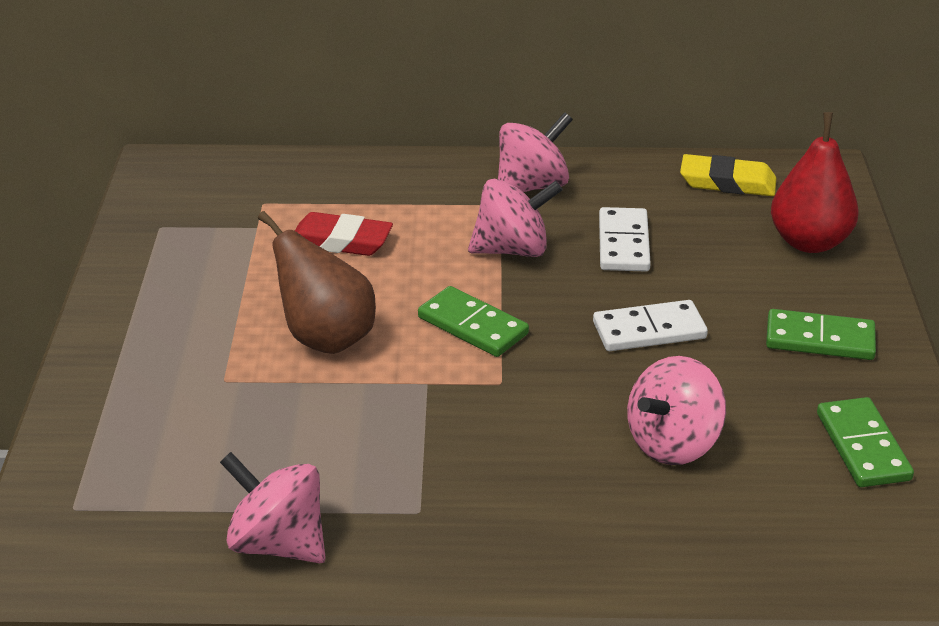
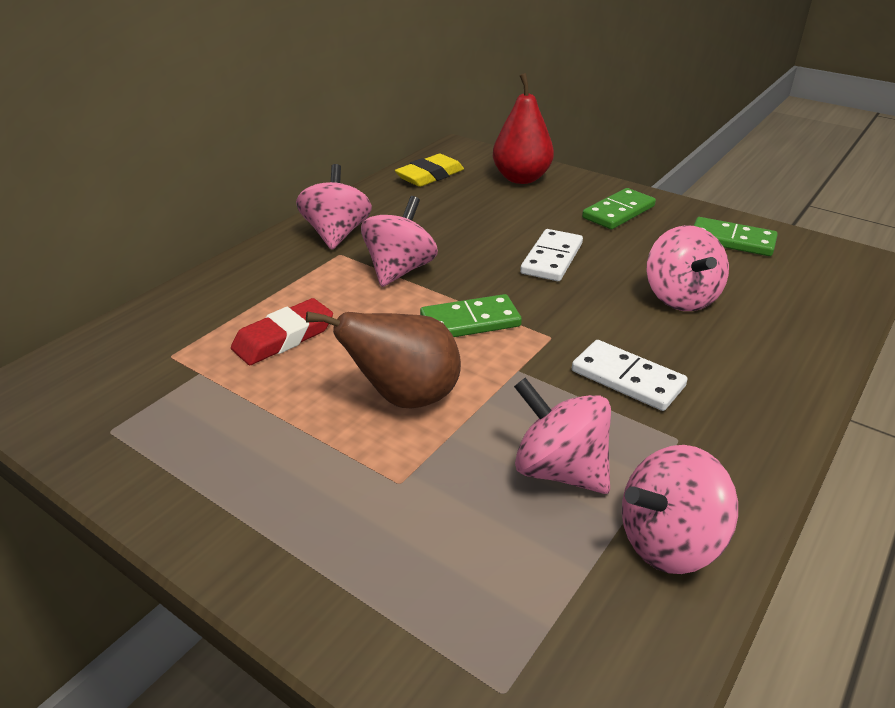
camera: 55 degrees left, 0 degrees up
white domino [599,207,651,272] -> white domino moved to [572,340,687,411]
none -> pink spinning top [514,378,611,494]

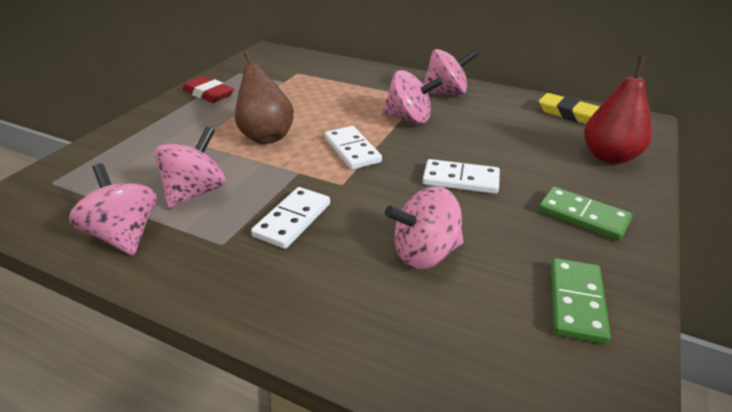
camera: 80 degrees right, 0 degrees up
red eraser [231,298,333,365] -> red eraser moved to [182,76,234,103]
green domino [420,294,522,337] -> white domino [325,126,382,170]

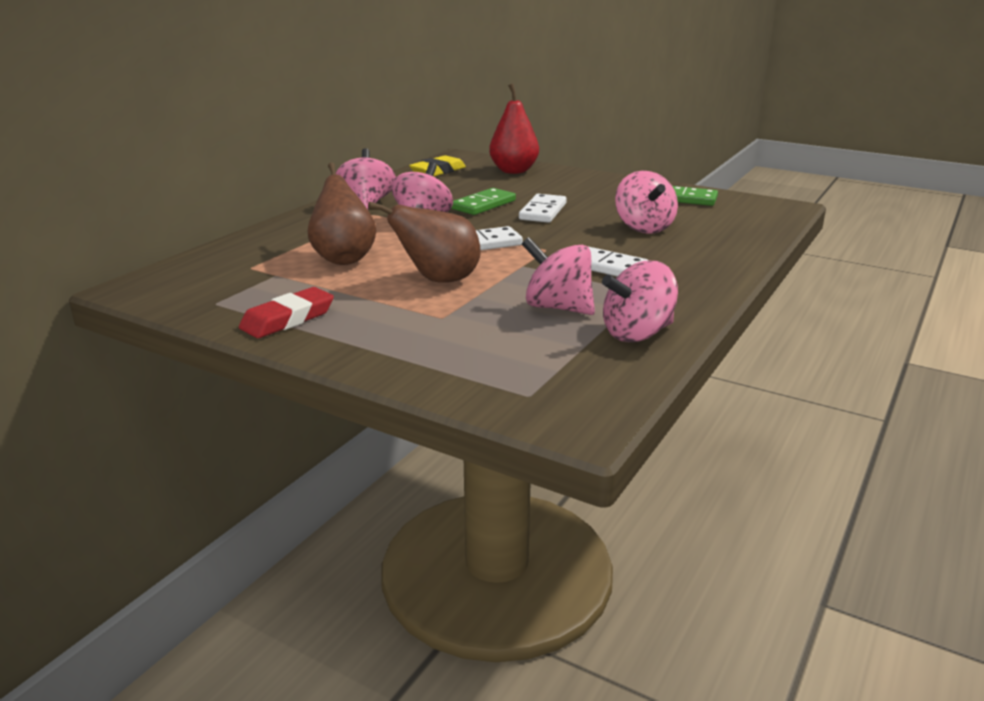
camera: 85 degrees left, 10 degrees down
green domino [538,187,632,241] -> green domino moved to [451,188,516,215]
none -> brown pear [308,162,377,265]

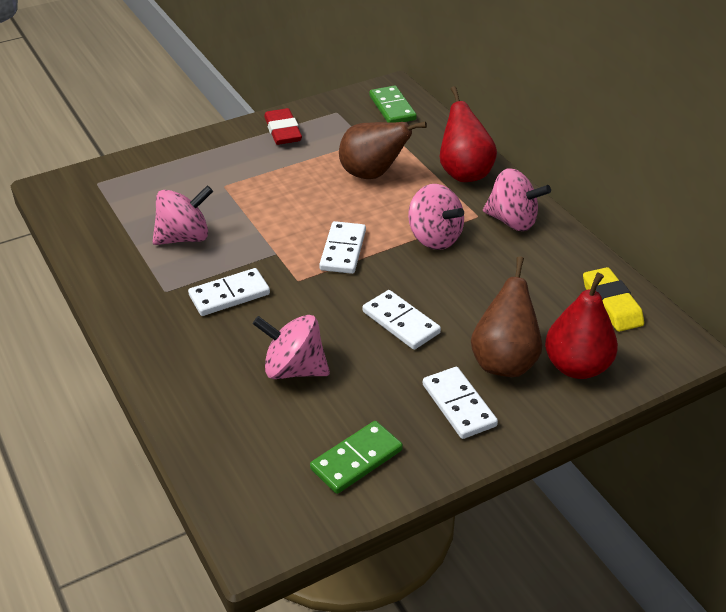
camera: 120 degrees right, 15 degrees up
brown pear [368,202,480,283] -> brown pear moved to [471,256,542,377]
green domino [451,188,516,215] -> green domino moved to [369,86,417,123]
pink spinning top [602,261,678,342] -> none
none -> white domino [423,367,498,439]
none -> red pear [440,86,497,182]

